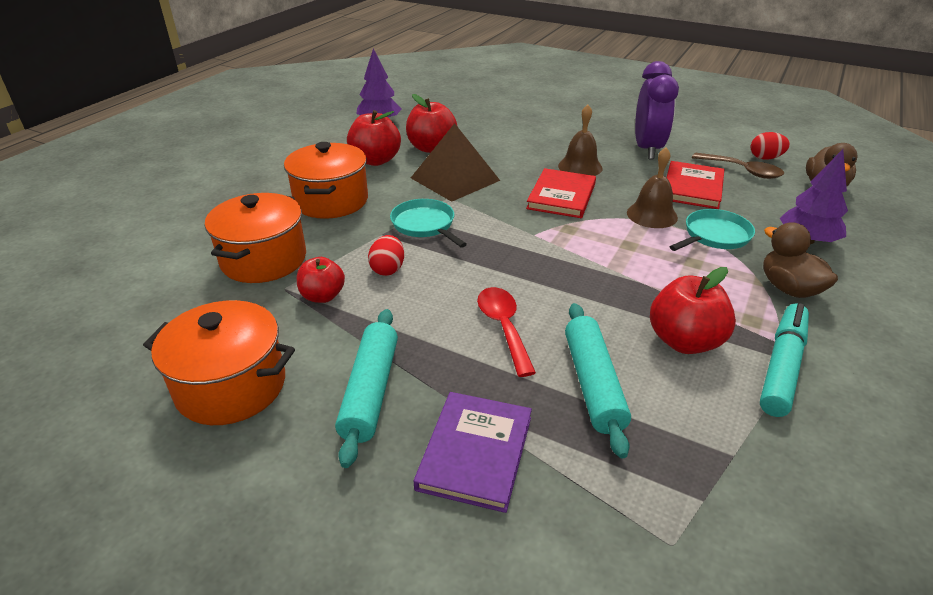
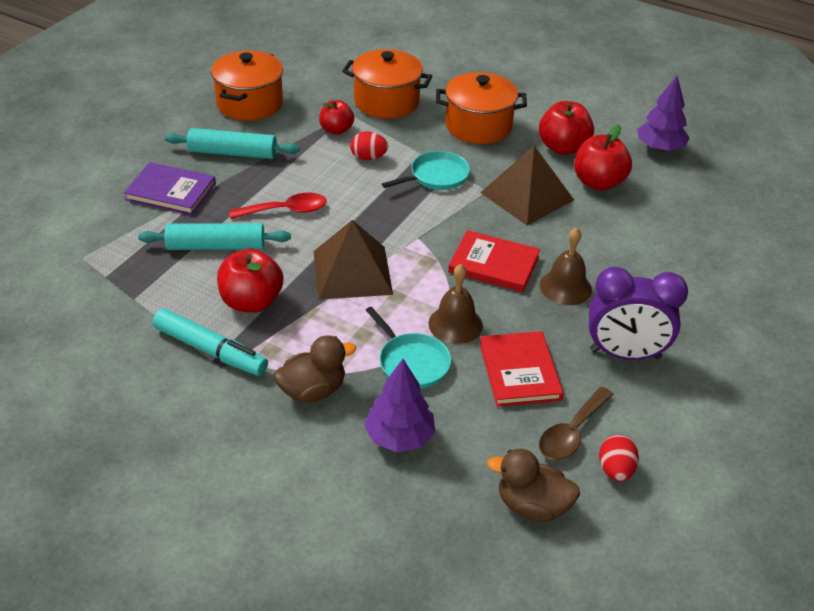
camera: 90 degrees right, 5 degrees up
red book [667,161,725,209] -> red book turned 60 degrees clockwise [480,331,564,407]
none -> brown pyramid [314,220,393,300]

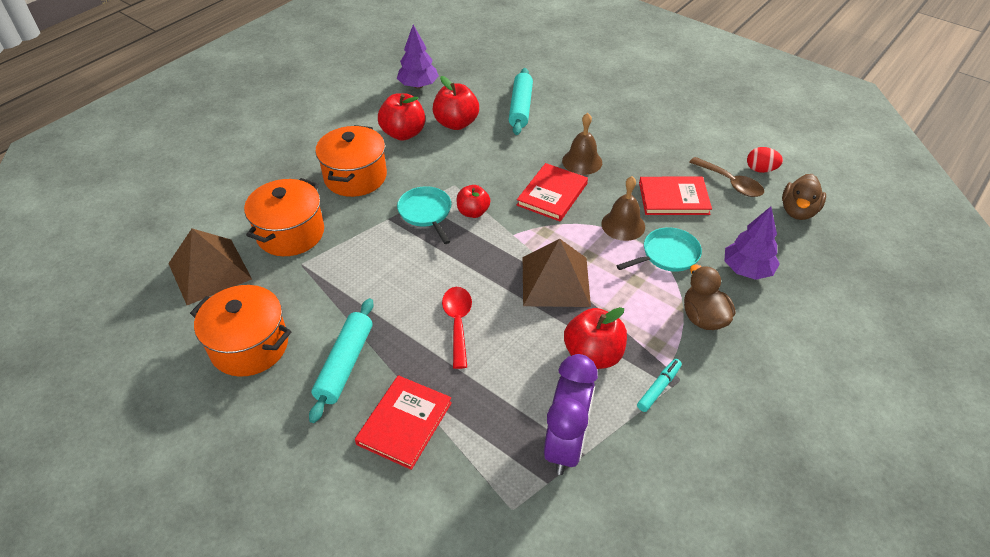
camera: 80 degrees left, 5 degrees up
purple book [124,162,216,215] -> red book [355,375,452,470]
turquoise rolling pin [138,223,291,250] -> turquoise rolling pin moved to [508,68,533,135]
turquoise marker [153,309,268,376] -> turquoise marker [637,359,682,412], size x0.57
red apple [319,100,354,135] -> red apple moved to [457,185,490,218]
red egg [350,131,388,160] -> none
brown pyramid [480,146,574,225] -> brown pyramid moved to [168,229,252,305]
purple clock [589,267,688,360] -> purple clock moved to [544,354,598,475]

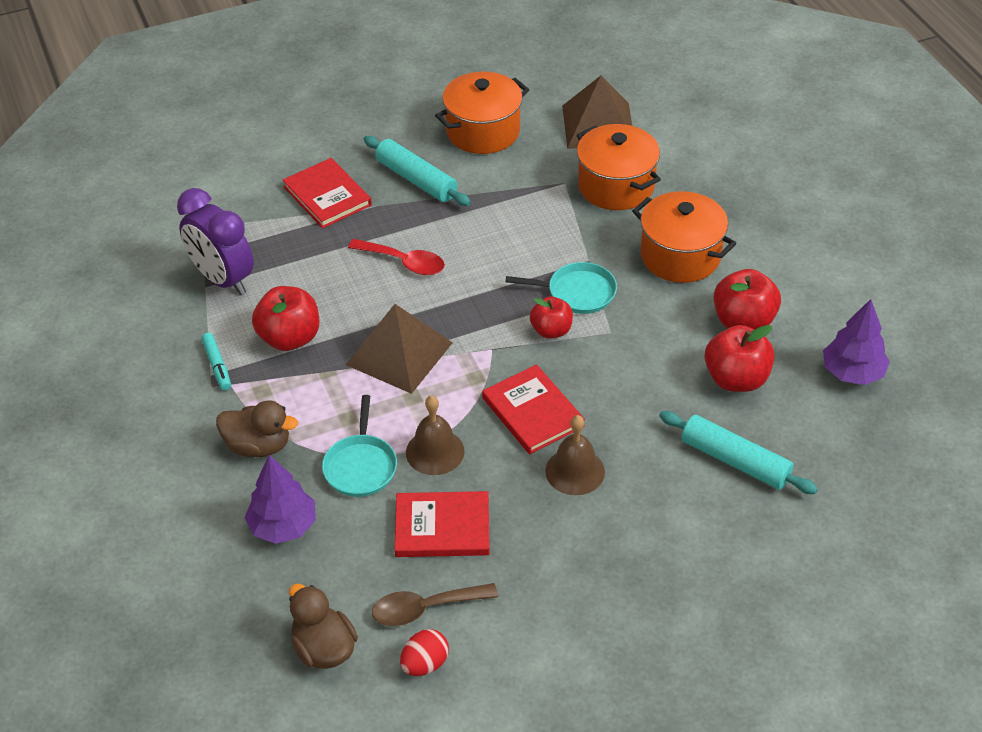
camera: 120 degrees right, 0 degrees up
red book [639,177,712,215] -> red book turned 60 degrees clockwise [395,491,490,557]

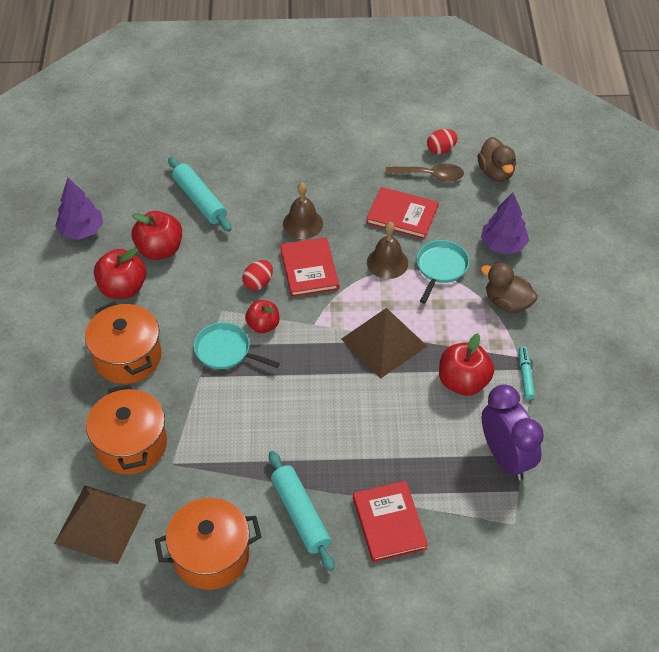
camera: 160 degrees left, 5 degrees up
red spoon [348,239,445,275] -> none
none -> red egg [242,260,273,291]

